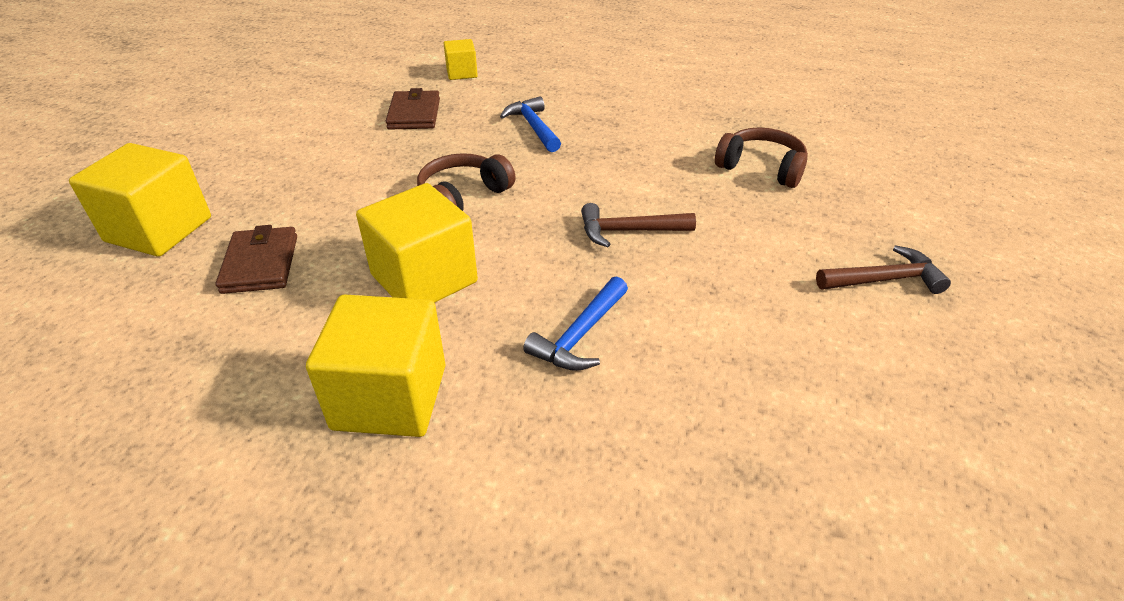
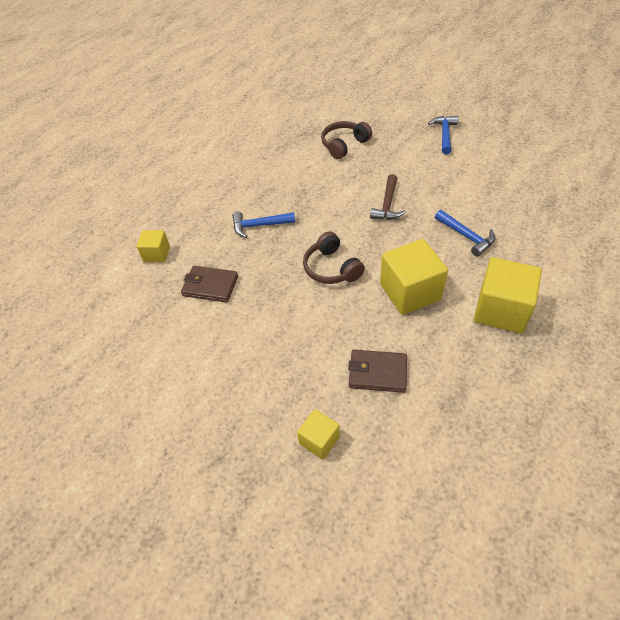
camera: 70 degrees left, 10 degrees up
yellow cube [69,143,211,257] -> yellow cube [297,409,340,460], size x0.54
brown hammer [816,245,951,294] -> blue hammer [428,116,458,155]

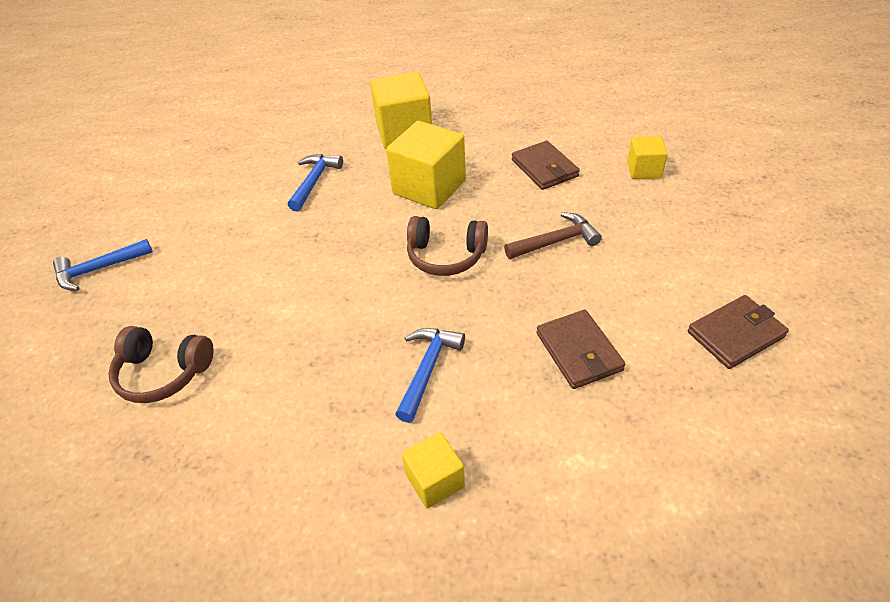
camera: 125 degrees left, 5 degrees down
yellow cube [137,230,170,262] -> yellow cube moved to [402,432,465,509]
blue hammer [233,212,295,238] -> blue hammer turned 120 degrees counterclockwise [395,328,465,423]
brown headphones [303,231,365,284] -> brown headphones turned 75 degrees clockwise [407,216,488,276]
brown hammer [370,174,406,220] -> brown hammer moved to [504,212,602,259]
none -> brown wallet [688,295,789,369]

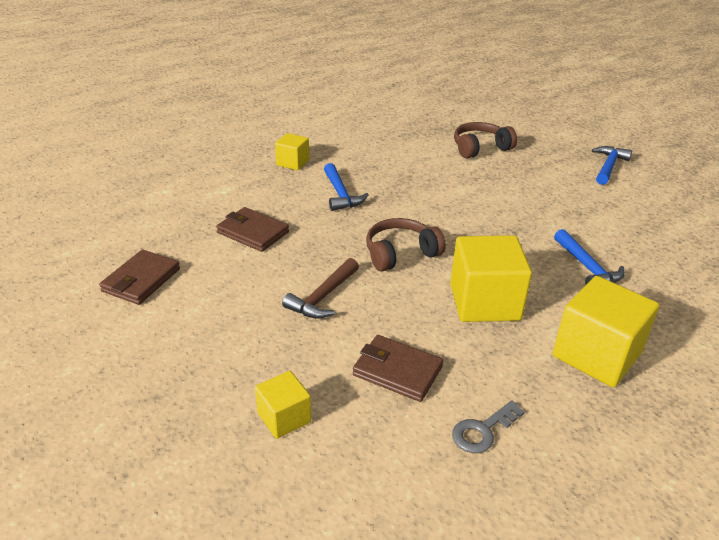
camera: 140 degrees right, 10 degrees down
none -> grey key [452,400,525,453]

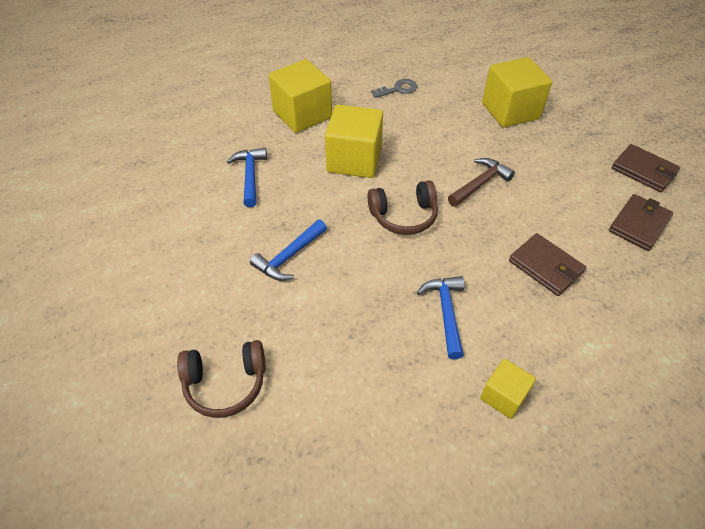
camera: 165 degrees left, 15 degrees up
yellow cube [255,371,311,439] -> yellow cube [482,57,552,128], size x1.84
brown wallet [353,335,443,402] -> brown wallet moved to [612,144,680,192]
blue hammer [592,146,632,185] -> blue hammer moved to [250,220,327,281]

